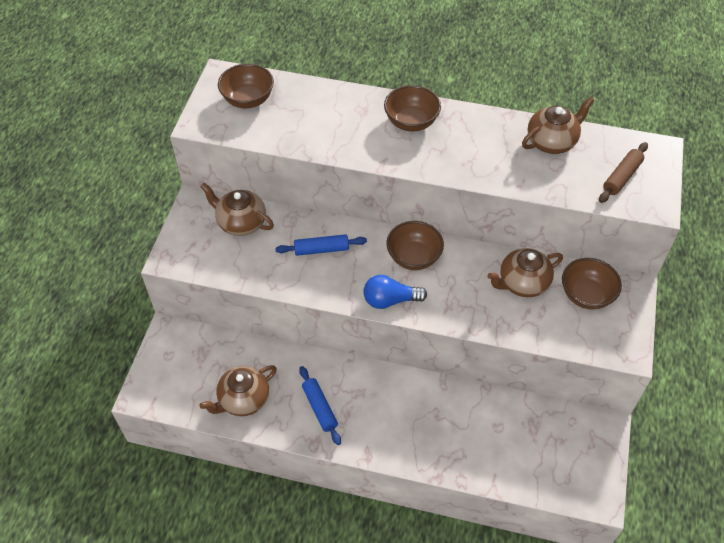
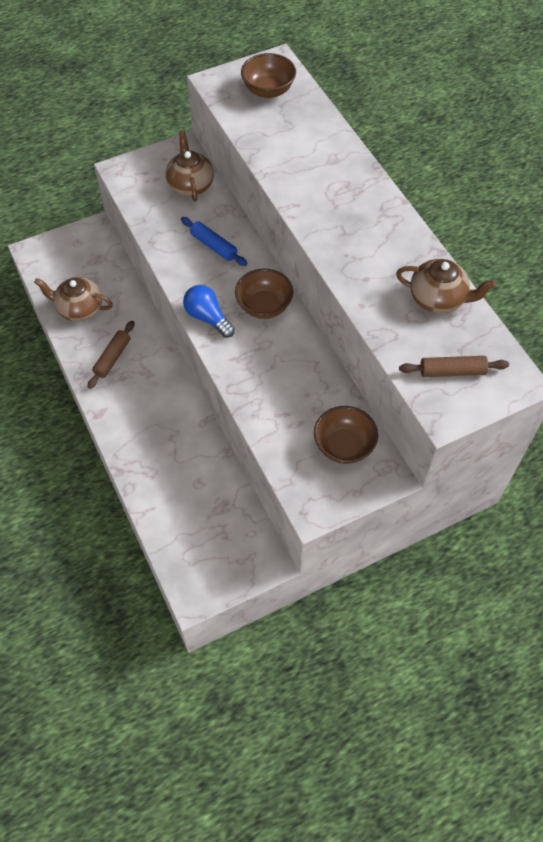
camera: 50 degrees right, 5 degrees up
blue rolling pin [299,366,341,445] -> brown rolling pin [88,321,135,389]
brown bowl [384,85,441,132] -> none
brown teapot [488,248,563,297] -> none

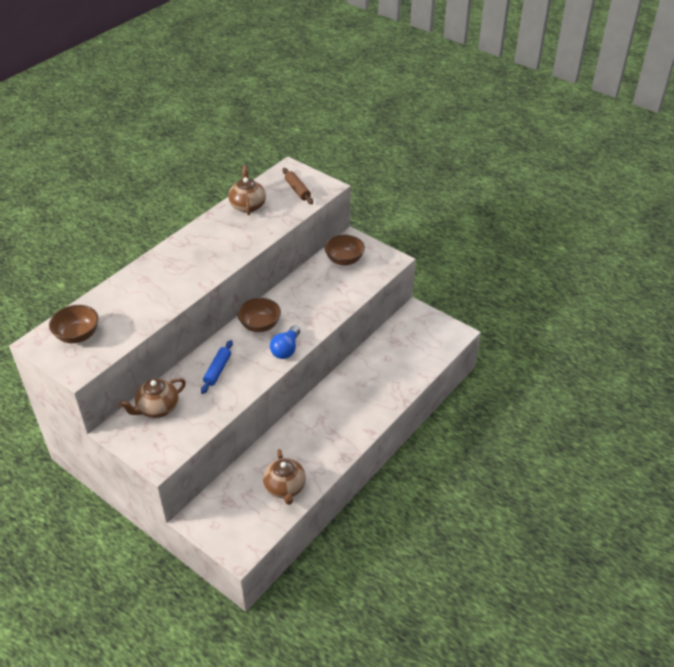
camera: 115 degrees left, 15 degrees down
brown rolling pin [88,321,135,389] -> none

